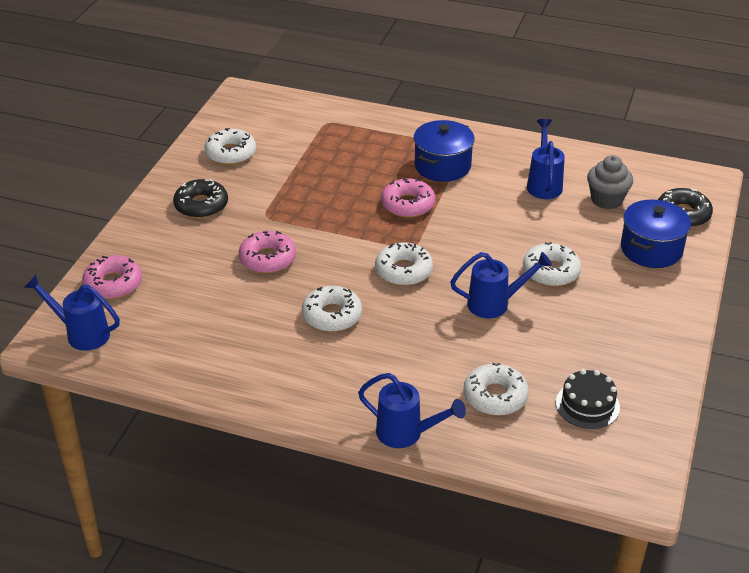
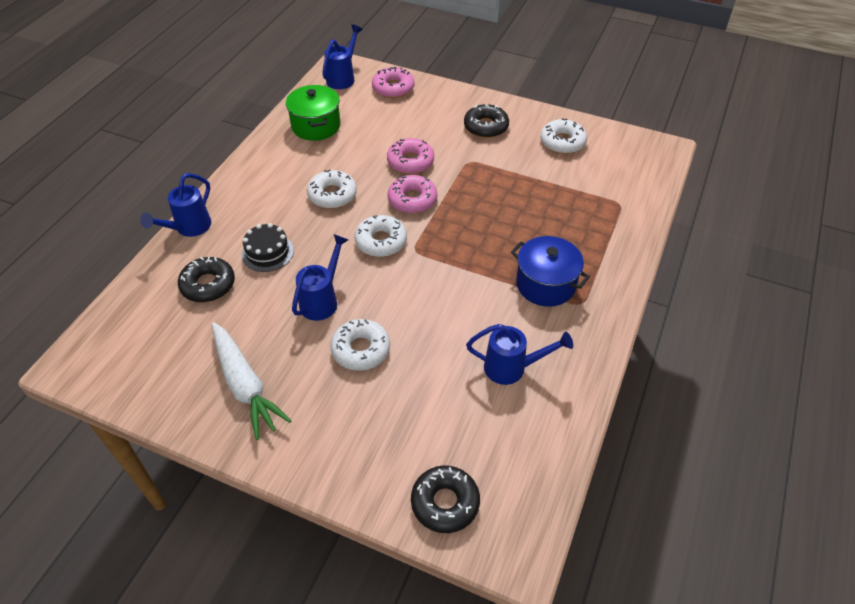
camera: 95 degrees right, 10 degrees up
pink donut [381,178,435,218] -> pink donut moved to [388,175,437,214]
blue watering can [450,252,552,318] -> blue watering can turned 150 degrees counterclockwise [292,234,348,321]
white donut [463,363,529,416] -> black donut [178,257,235,302]
black cake [556,369,620,429] -> black cake moved to [242,223,294,272]
grey cupcake [587,155,633,209] -> none
blue pot [621,199,691,268] -> none
none -> white carrot [212,322,292,440]
none -> green pot [286,85,341,141]

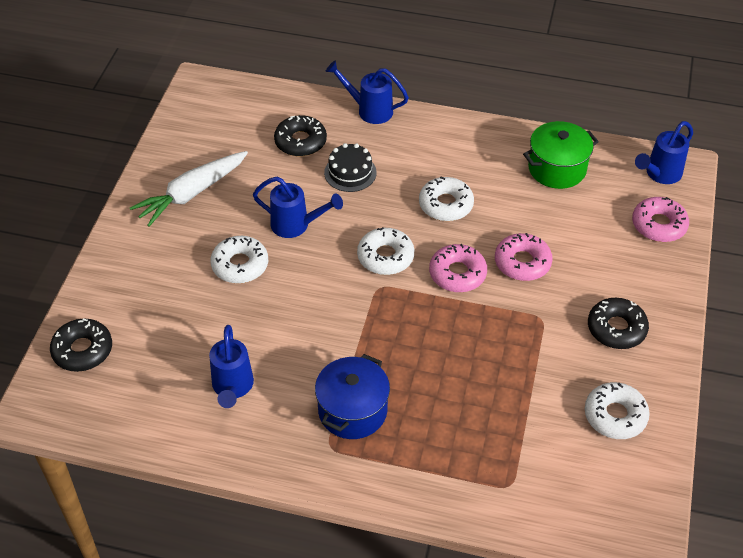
camera: 80 degrees right, 0 degrees up
blue watering can [322,24,363,89] -> blue watering can turned 120 degrees clockwise [635,121,693,184]

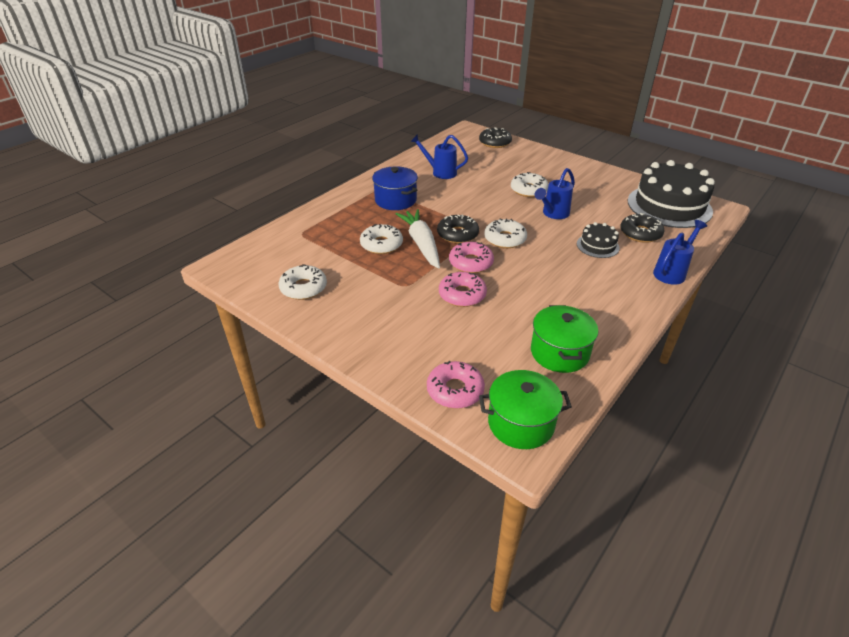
camera: 115 degrees right, 10 degrees down
white carrot [130,151,248,227] -> white carrot moved to [395,209,440,269]
white donut [419,177,474,221] -> white donut moved to [360,224,403,254]
black donut [588,298,649,349] -> black donut moved to [437,214,479,244]
blue watering can [635,121,693,184] -> green pot [479,370,572,449]
none -> black cake [628,160,715,228]

